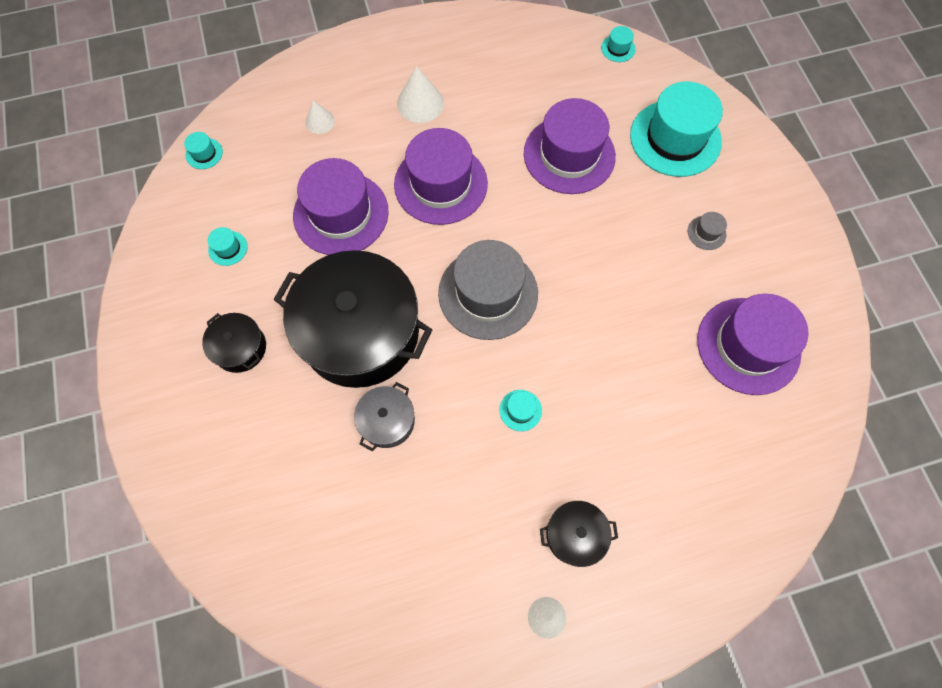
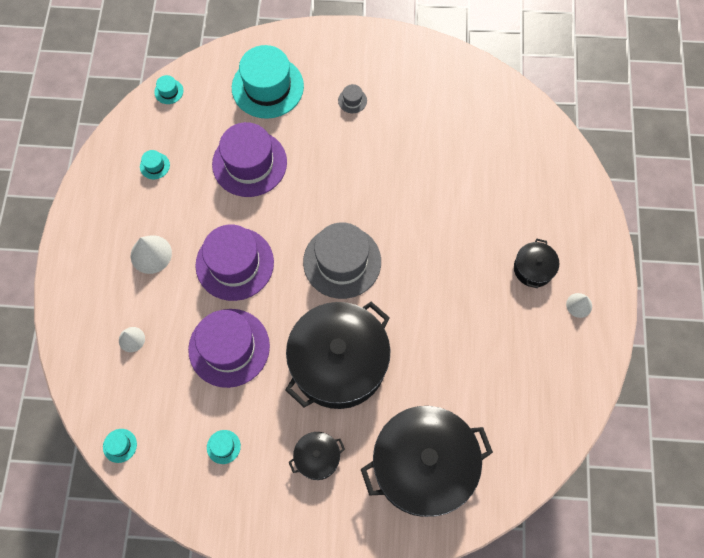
camera: 70 degrees left, 0 degrees up
grey pot [354,382,415,451] -> none
turquoise hat [499,390,542,431] -> turquoise hat moved to [140,150,170,179]
purple hat [697,293,809,395] -> none
none -> black pot [361,406,493,517]

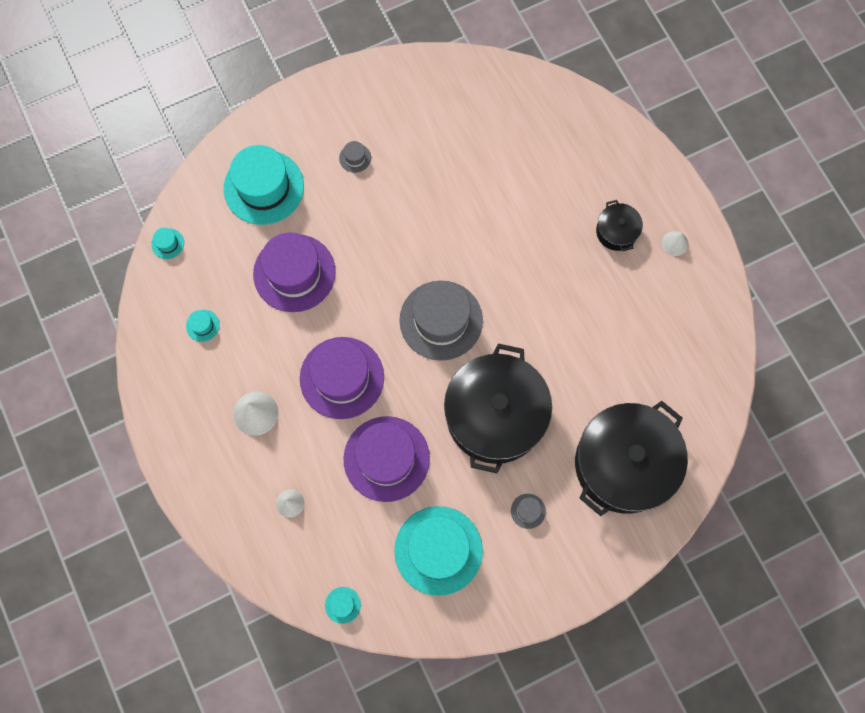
camera: 30 degrees left, 5 degrees up
turquoise hat [207,430,241,464] -> turquoise hat [394,506,483,596], size x2.49
black pot [289,432,345,480] -> grey hat [511,494,546,529]

